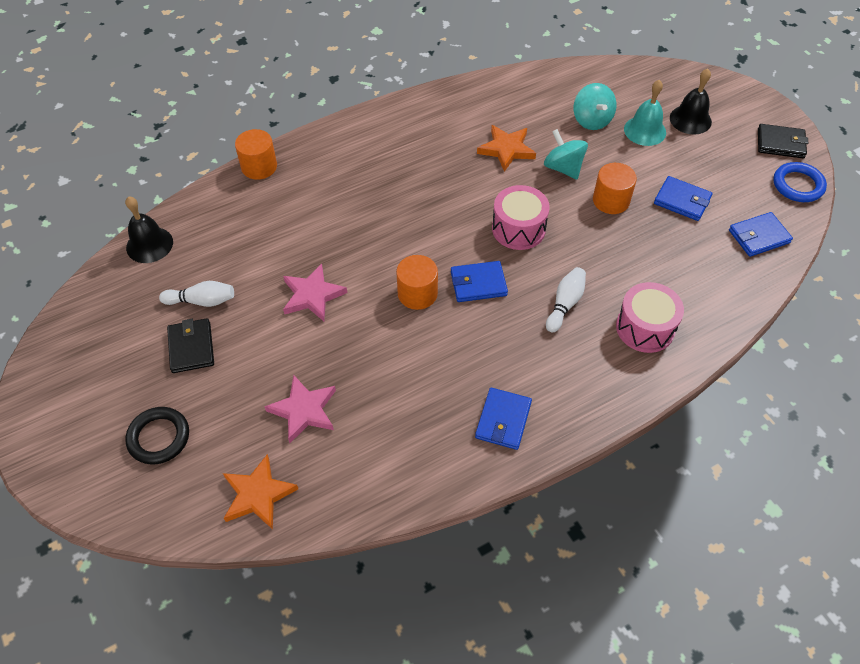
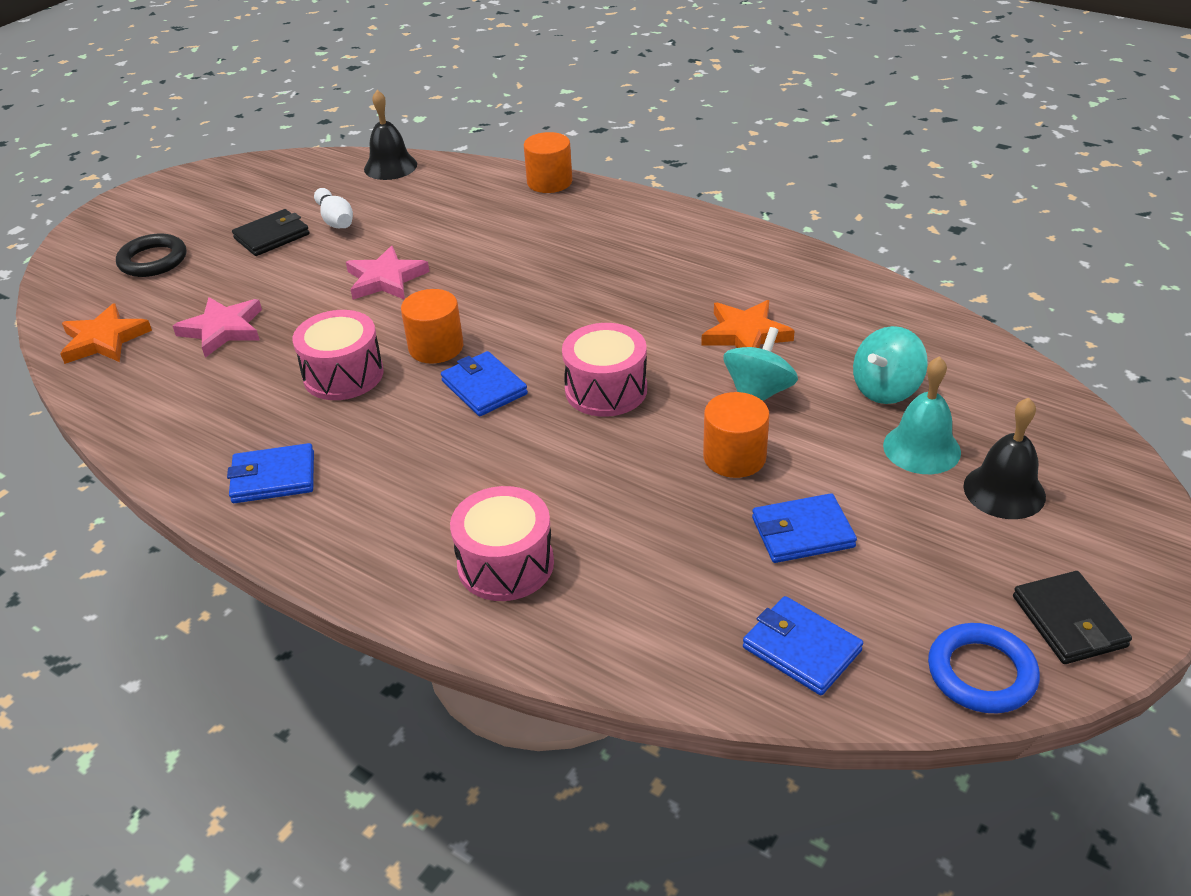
camera: 65 degrees right, 15 degrees down
white bowling pin [546,267,586,333] -> none
blue wallet [654,176,712,221] -> blue wallet turned 75 degrees clockwise [752,493,857,563]
none -> pink drum [292,310,384,400]

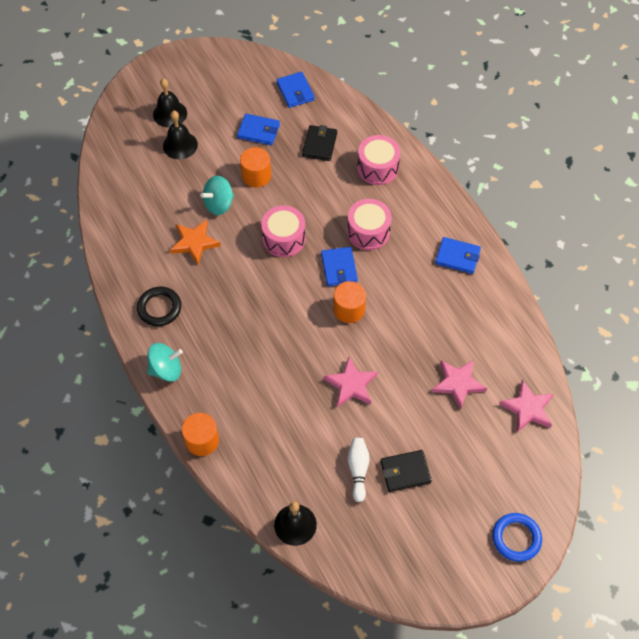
camera: 155 degrees left, 20 degrees up
orange star [60,303,152,364] -> pink star [499,380,554,432]
black ring [116,234,186,277] -> black ring moved to [137,287,181,326]
pink drum [292,310,384,400] -> pink drum moved to [347,199,392,250]
turquoise spinning top [853,326,928,404] -> turquoise spinning top moved to [147,343,183,382]
turquoise bell [883,356,961,474] -> black bell [163,111,198,159]
blue ring [928,623,1040,713] -> blue ring moved to [492,513,542,562]
black wallet [1013,571,1132,664] -> black wallet moved to [302,125,337,161]

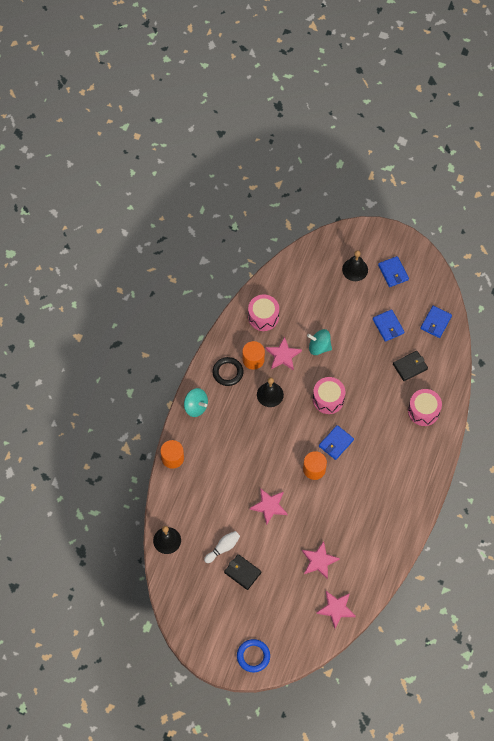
camera: 50 degrees right, 5 degrees up
black bell [163,111,198,159] -> black bell moved to [257,377,284,407]
orange star [170,220,221,265] -> pink star [266,336,302,371]
orange cylinder [240,147,271,188] -> orange cylinder moved to [242,341,265,370]
pink drum [347,199,392,250] -> pink drum moved to [248,295,279,331]
blue wallet [435,237,481,274] -> blue wallet moved to [378,256,409,287]

